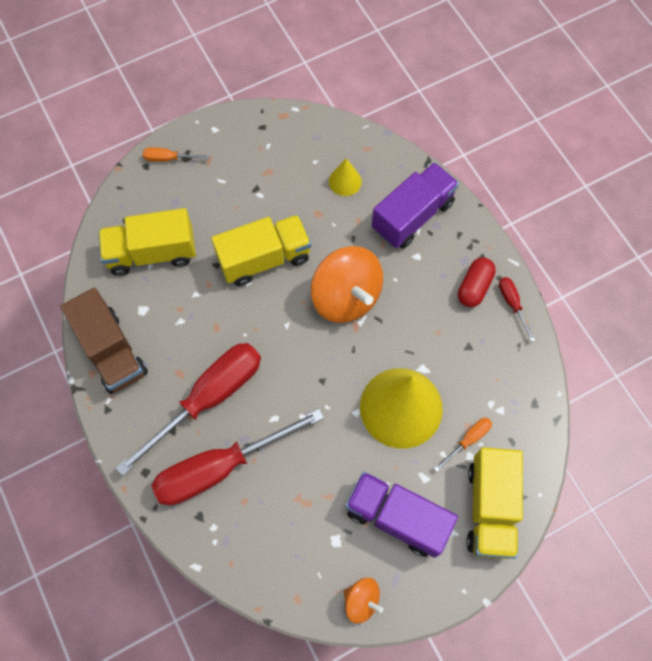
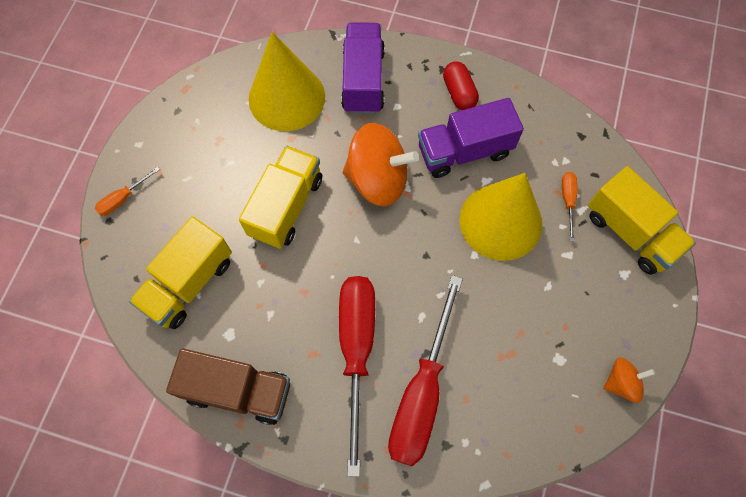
camera: 45 degrees left, 0 degrees up
yellow cone [329,158,362,196] -> yellow cone [248,32,325,131], size x2.26
purple truck [345,471,458,558] -> purple truck moved to [418,98,524,178]
red screwdriver [499,277,535,342] -> none

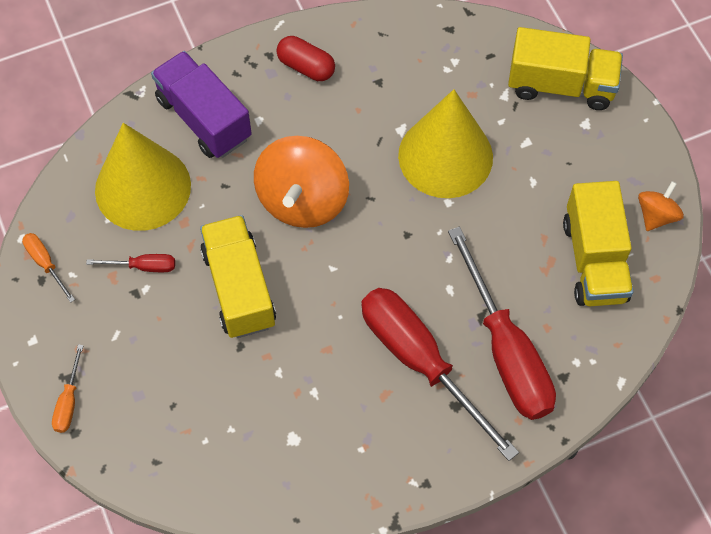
camera: 40 degrees left, 5 degrees down
yellow truck [129,216,232,329] -> yellow truck moved to [563,181,634,306]
brown truck [166,348,290,425] -> none
orange spinning top [343,123,419,207] -> orange spinning top turned 135 degrees clockwise [254,136,349,228]
purple truck [418,98,524,178] -> none
orange screwdriver [562,172,577,242] -> orange screwdriver moved to [22,233,75,303]
none -> red screwdriver [86,254,175,272]

